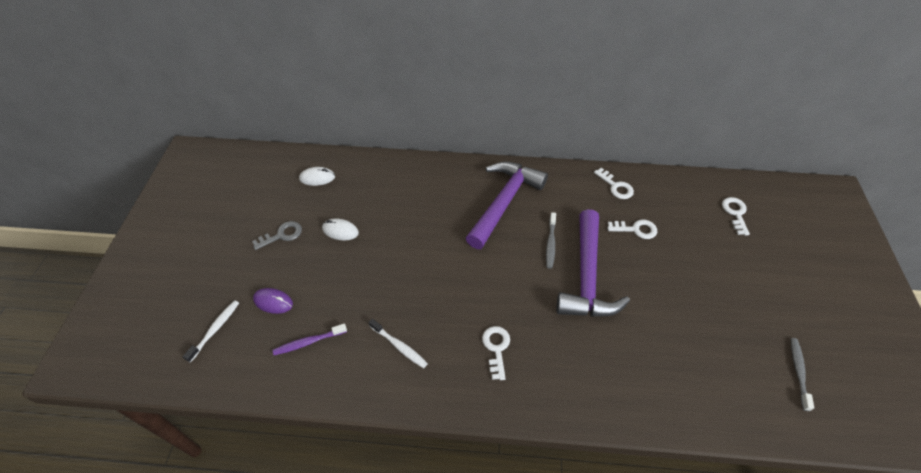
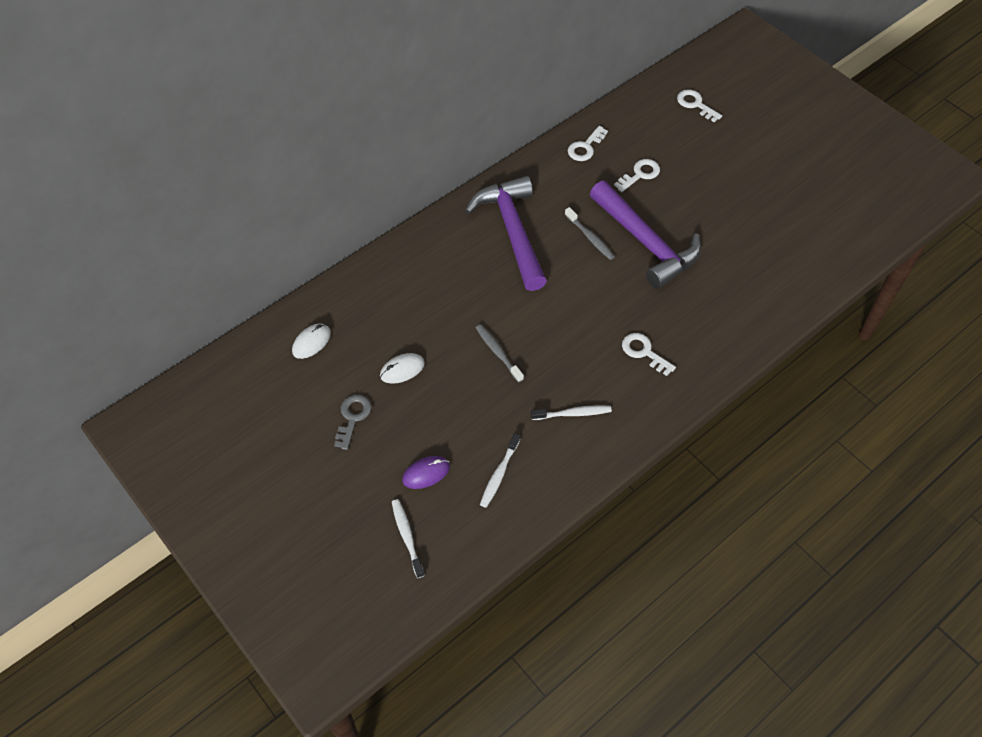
camera: 45 degrees left, 5 degrees up
purple toothbrush [273,323,347,355] -> white toothbrush [480,433,520,508]
white key [594,168,634,199] -> white key turned 120 degrees clockwise [568,126,608,161]
grey toothbrush [791,338,814,411] -> grey toothbrush moved to [475,324,524,383]

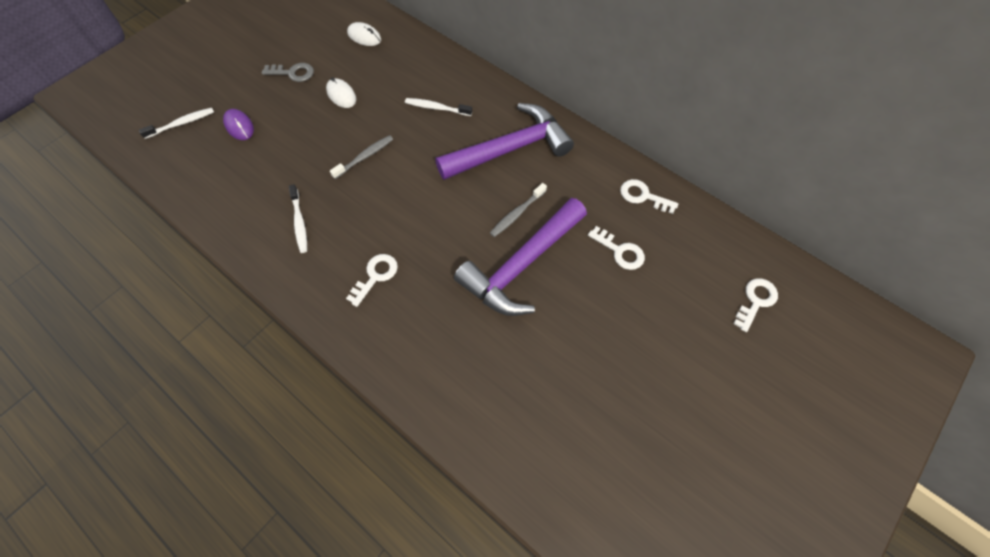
camera: 80 degrees right, 5 degrees up
white toothbrush [480,433,520,508] -> white toothbrush moved to [405,98,472,116]

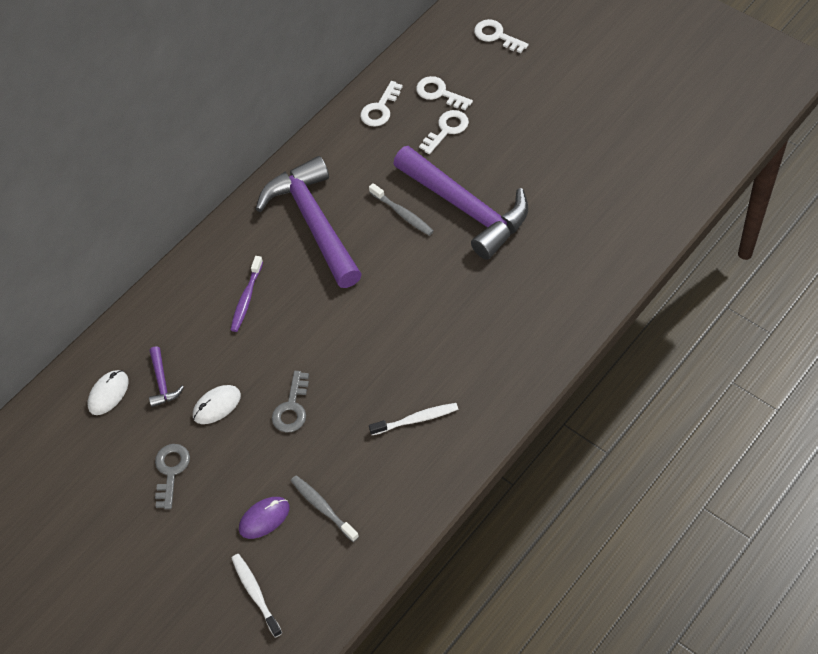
camera: 85 degrees left, 5 degrees down
grey toothbrush [330,135,393,179] -> grey toothbrush moved to [291,475,359,542]
white key [346,254,398,307] -> white key moved to [416,76,473,110]
white toothbrush [405,98,472,116] -> purple toothbrush [231,256,263,332]
none -> purple hammer [149,346,184,407]
none -> grey key [272,371,309,433]

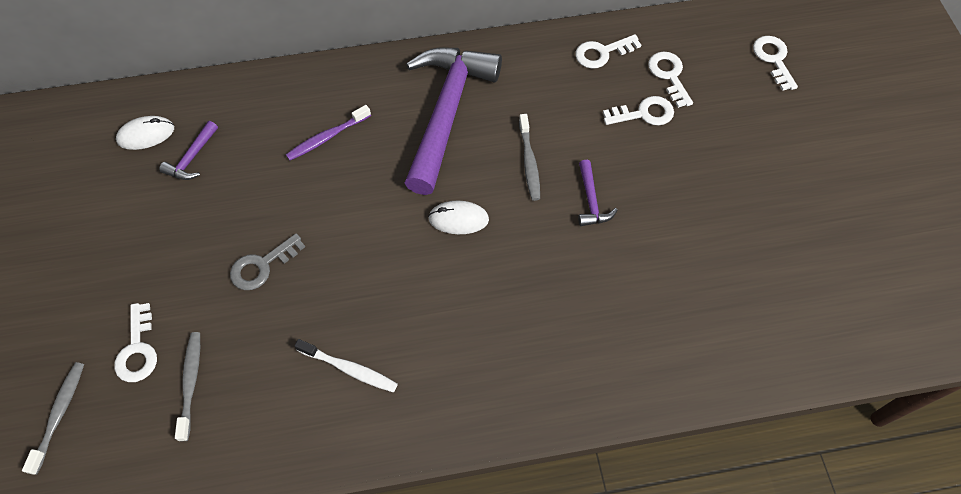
camera: 35 degrees right, 5 degrees up
grey key [155,444,190,509] -> none
white mouse [193,385,241,424] -> white mouse moved to [428,201,489,234]
white toothbrush [232,554,282,638] -> grey toothbrush [22,362,84,475]
purple mouse [239,497,289,539] -> white key [114,303,157,382]
purple hammer [393,146,528,260] -> purple hammer [578,160,618,226], size x0.40

